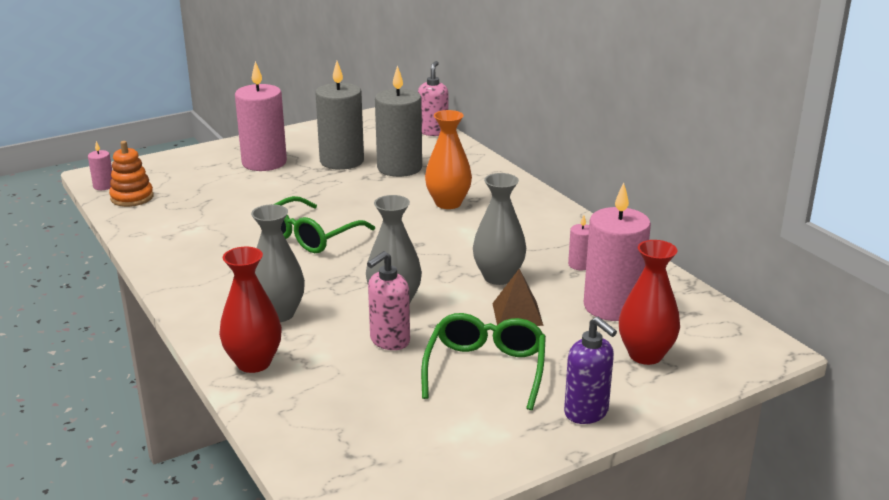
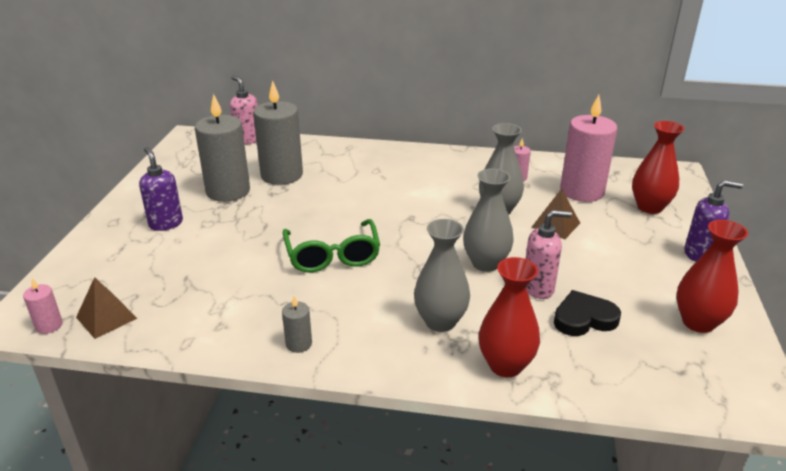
camera: 50 degrees left, 5 degrees up
orange stacking toy [109,141,154,207] -> brown pyramid [76,277,138,339]
pink candle [235,61,287,171] -> purple soap dispenser [139,147,183,231]
pink soap dispenser [367,251,410,350] -> pink soap dispenser turned 90 degrees counterclockwise [526,210,572,299]
green glasses [421,313,546,410] -> none
orange vase [425,110,472,209] -> none
none -> grey candle [282,296,312,353]
none -> black heart [554,290,621,336]
none -> red vase [676,220,748,333]

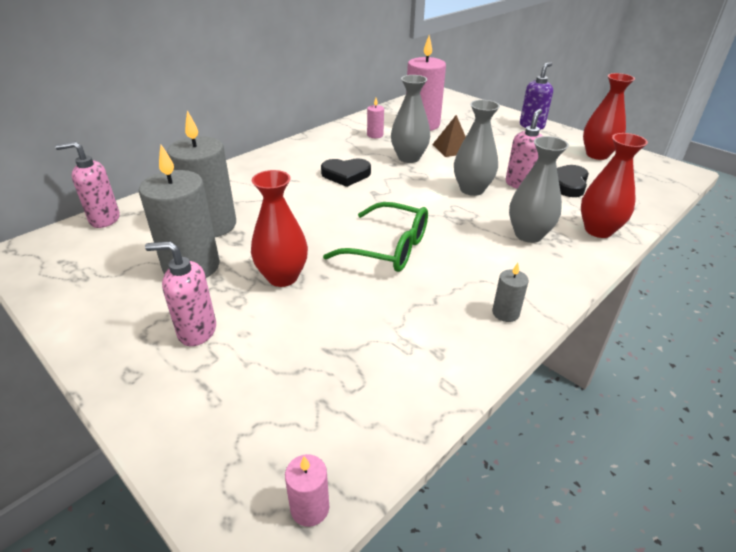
camera: 55 degrees left, 5 degrees up
brown pyramid [76,277,138,339] -> none
purple soap dispenser [139,147,183,231] -> pink soap dispenser [145,241,216,346]
red vase [632,121,684,214] -> red vase moved to [251,170,308,287]
none -> black heart [321,158,371,187]

